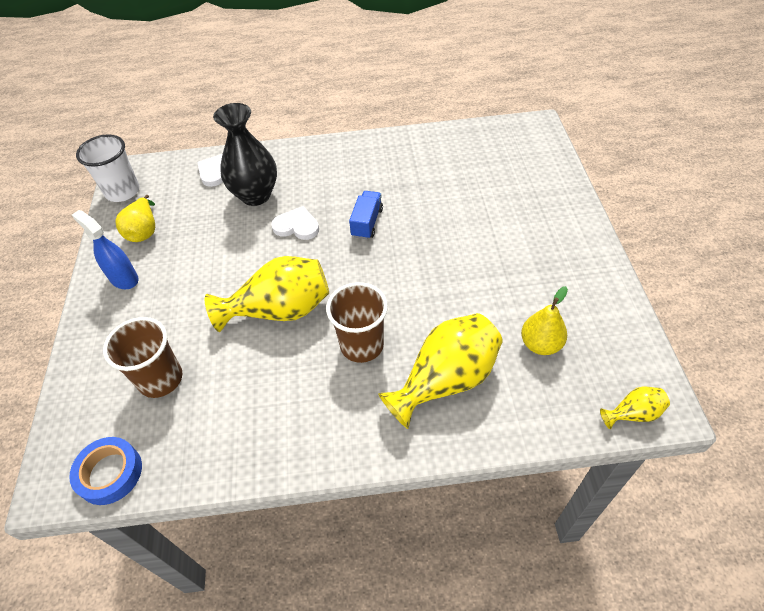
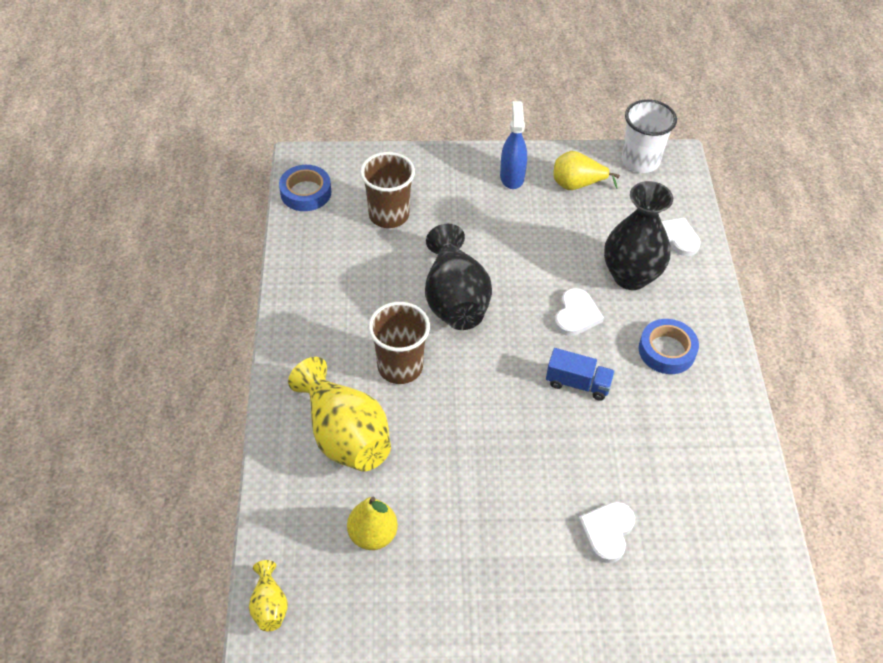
camera: 90 degrees right, 0 degrees up
blue spray bottle [72,210,138,289] -> blue spray bottle turned 45 degrees counterclockwise [500,101,527,189]
yellow vase [205,256,329,332] -> black vase [425,224,492,330]
none -> white heart [578,502,635,563]
none -> blue tape [639,319,699,374]

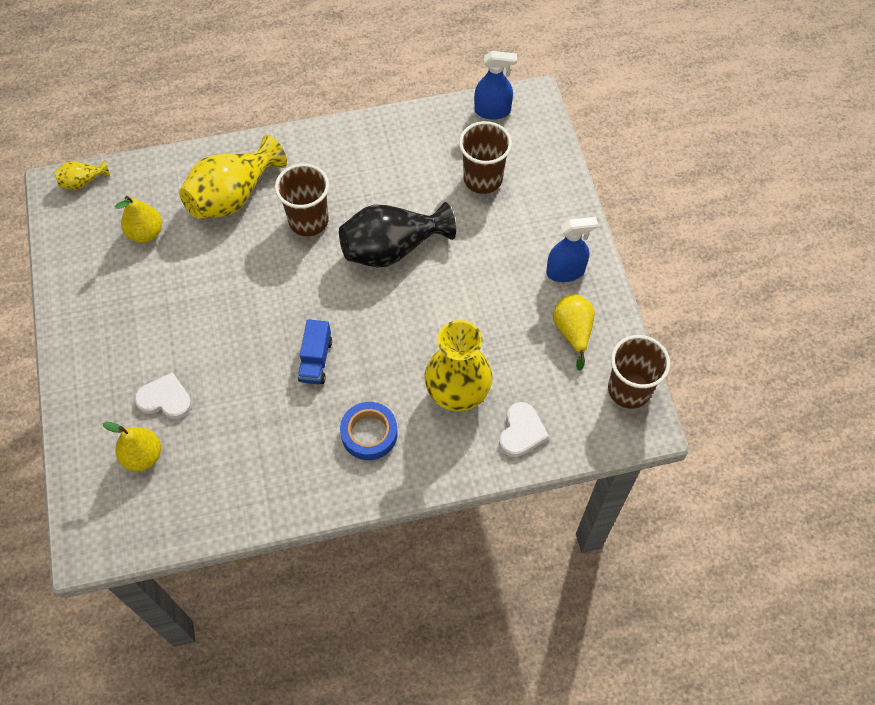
camera: 80 degrees right, 10 degrees up
blue tape [279,165,331,211] -> blue spray bottle [474,51,517,120]
white heart [555,288,604,336] -> none
black vase [604,181,673,290] -> yellow vase [425,320,492,411]
white cup [622,99,677,173] -> brown cup [608,335,670,409]
none -> yellow pear [103,422,161,471]

